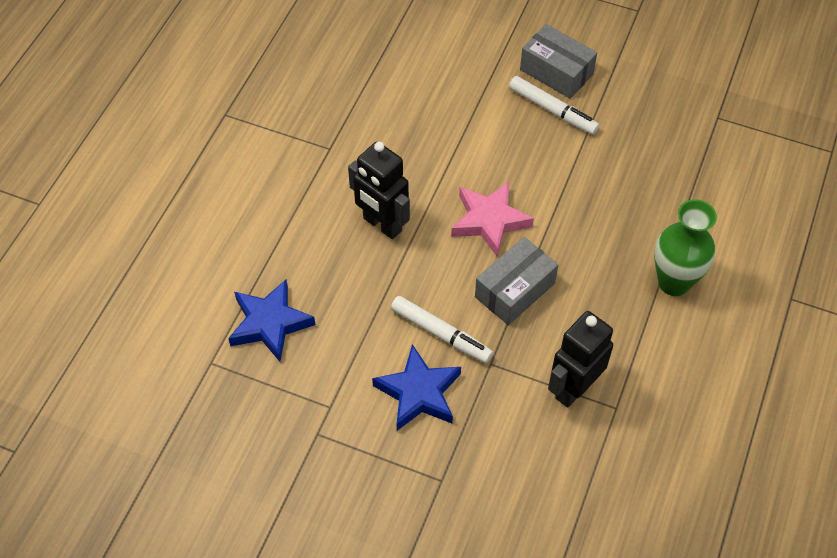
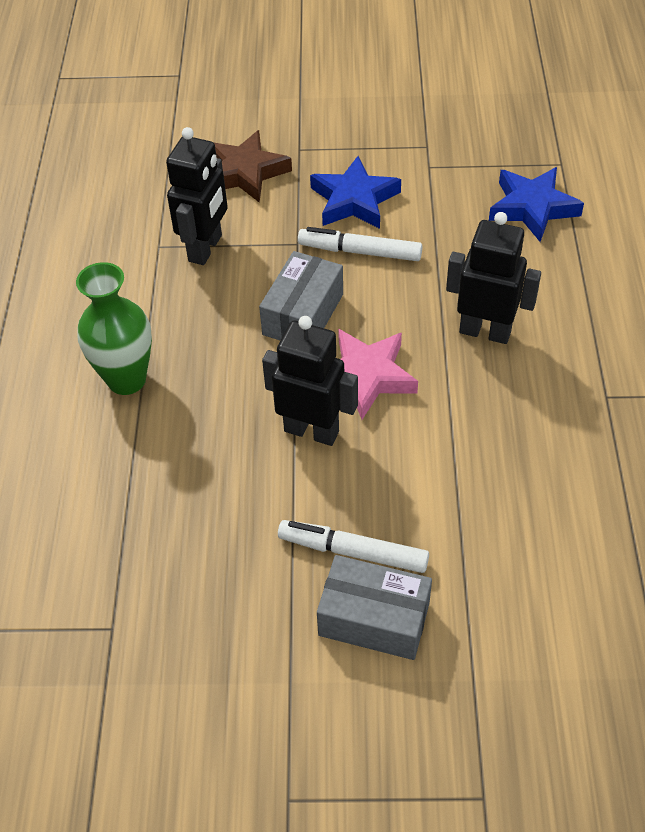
camera: 160 degrees right, 5 degrees down
none -> brown star [213,130,292,203]
none -> black robot [262,316,358,446]

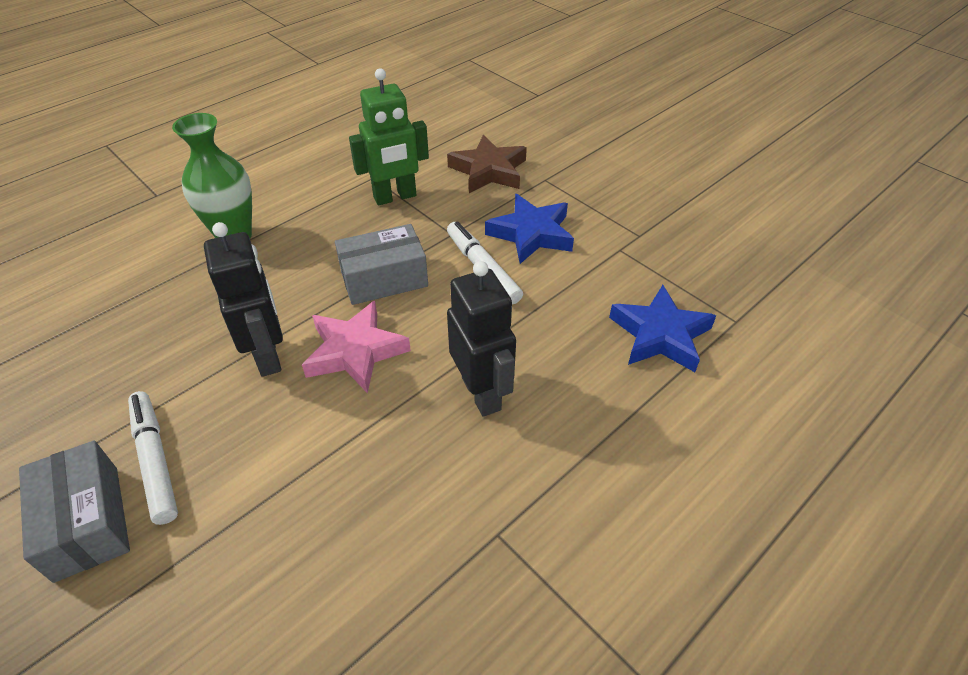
camera: 45 degrees right, 5 degrees down
black robot [166,127,228,265] -> green robot [349,68,429,205]

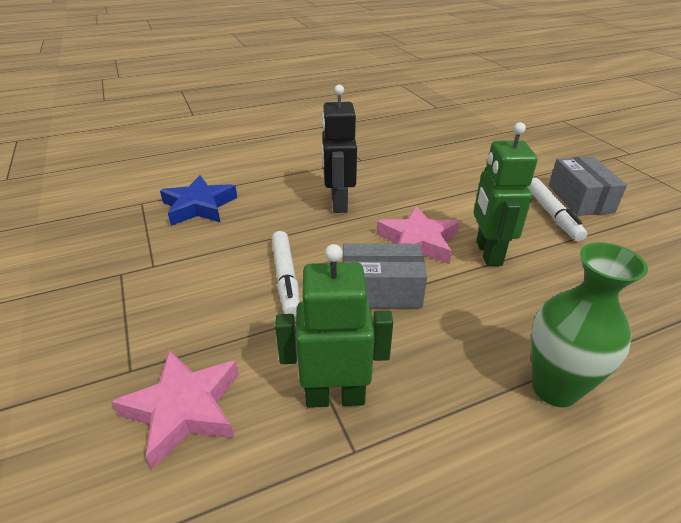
camera: 160 degrees left, 10 degrees down
black robot [204,222,283,377] -> green robot [474,122,538,266]
brown star [447,135,527,193] -> pink star [112,350,239,470]
blue star [485,194,574,264] -> none

